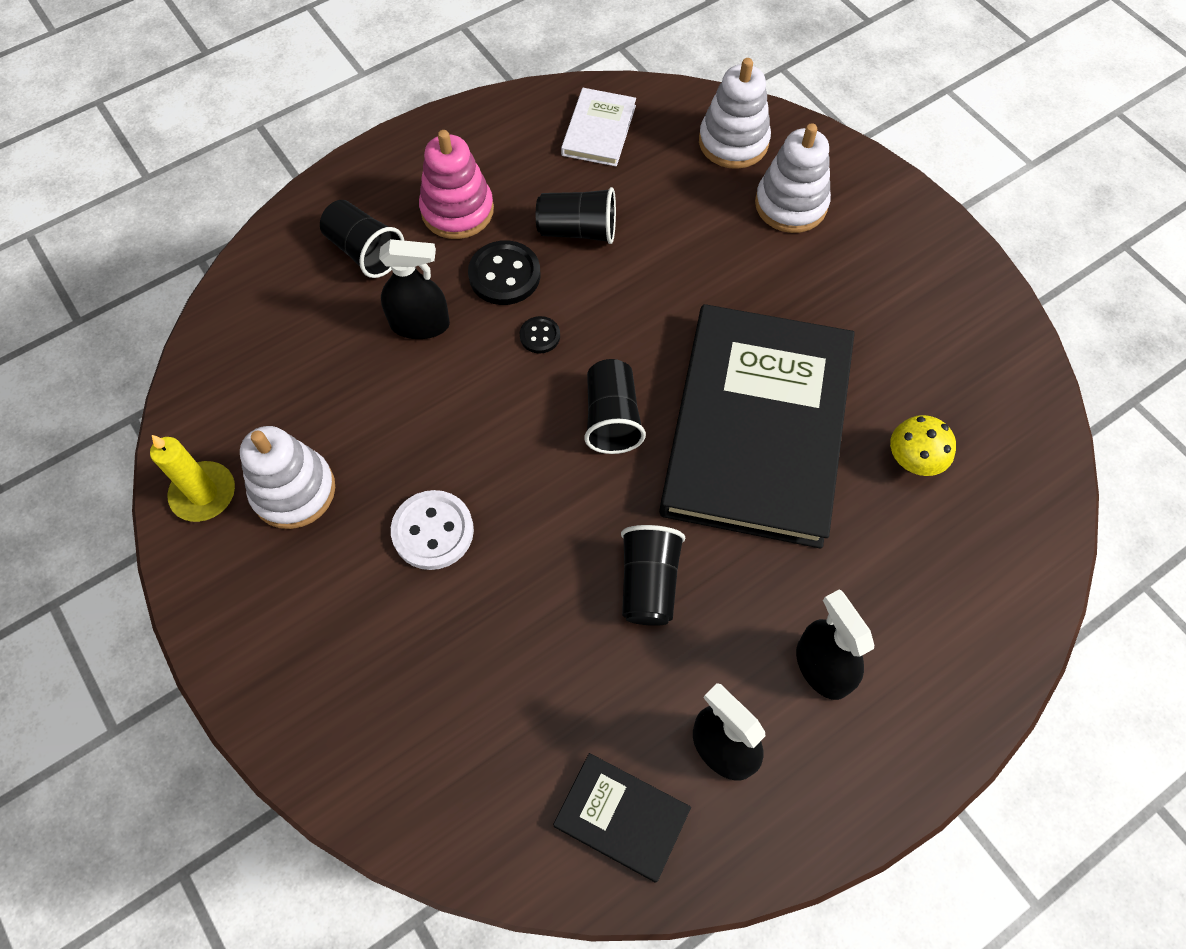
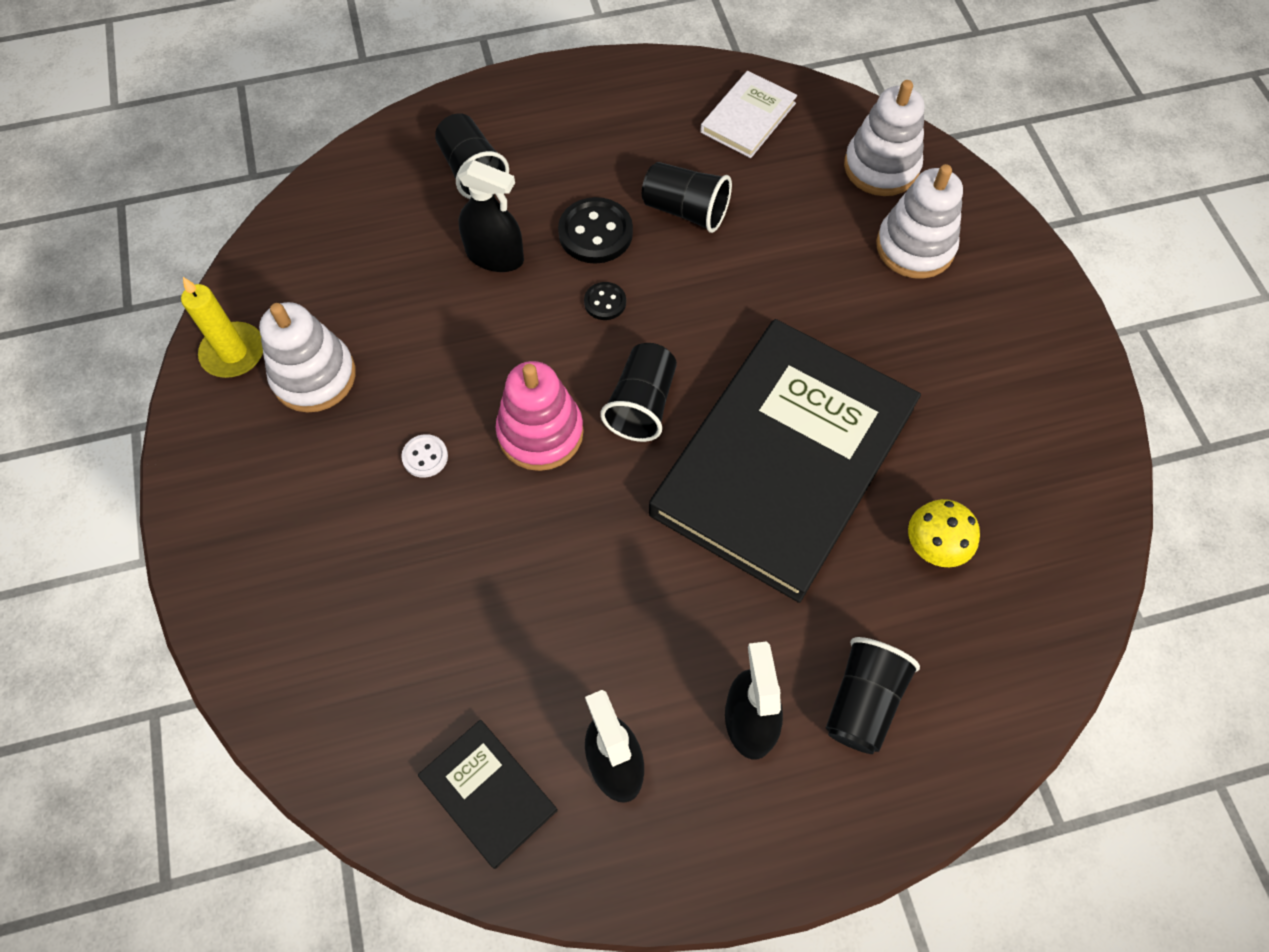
camera: 20 degrees right, 0 degrees up
white button [391,490,474,570] -> white button [401,434,448,478], size x0.55
pink stacking toy [419,130,494,239] -> pink stacking toy moved to [496,361,584,471]
black cup [621,525,685,626] -> black cup moved to [826,637,920,754]

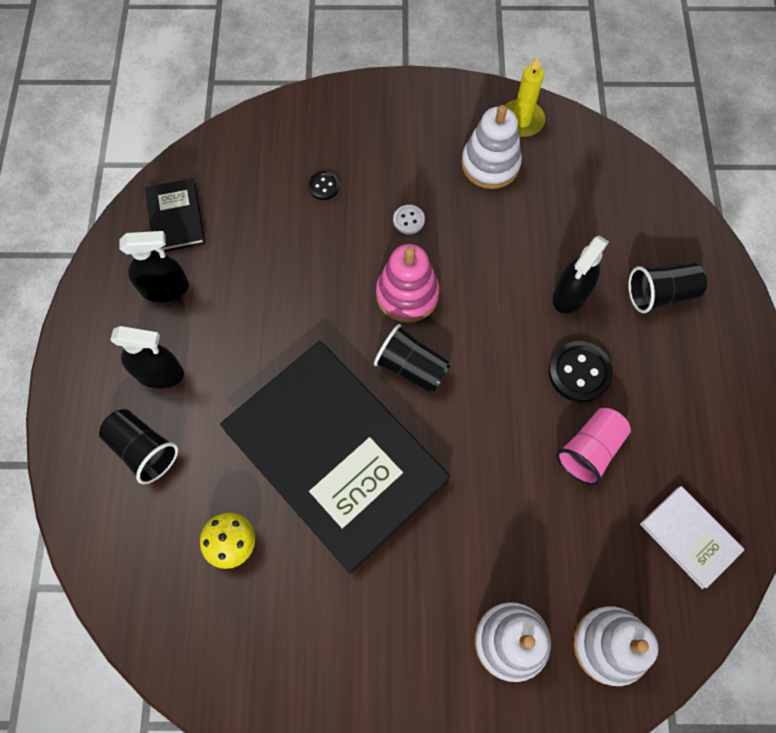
camera: 105 degrees right, 5 degrees up
black book [418,720,558,869] -> black book turned 75 degrees counterclockwise [145,178,205,253]
black button [584,282,626,320] -> black button moved to [308,171,340,200]
black cup [642,162,732,233] -> pink cup [556,408,631,486]

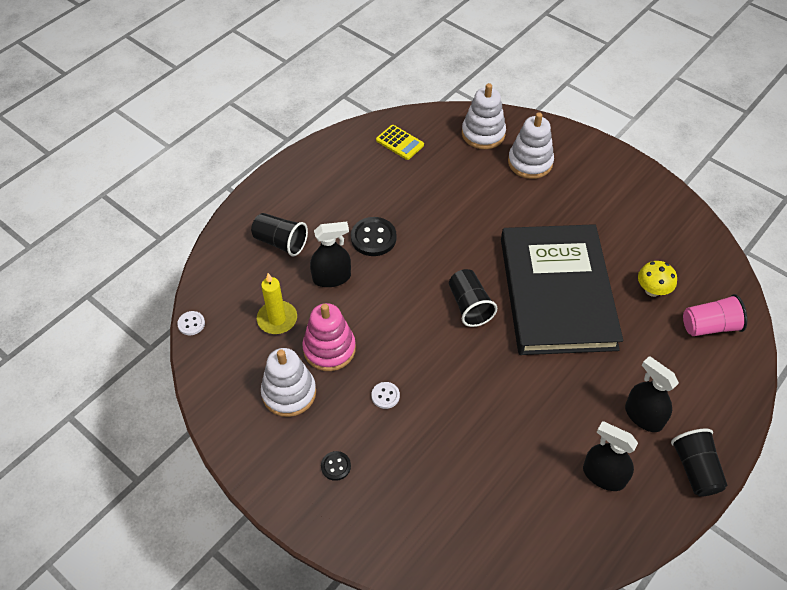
camera: 140 degrees left, 15 degrees down
black cup [99,409,178,484] -> black cup moved to [671,429,727,497]
black book [145,178,205,253] -> none
black button [308,171,340,200] -> black button moved to [321,451,351,481]
pink stacking toy [376,244,440,323] -> pink stacking toy moved to [302,303,356,371]
yellow candle [505,57,545,137] -> yellow candle moved to [257,273,297,334]
pink cup [556,408,631,486] -> pink cup moved to [683,294,747,336]
white book [640,486,745,589] -> yellow calculator [376,125,424,160]
none -> white button [177,311,205,335]

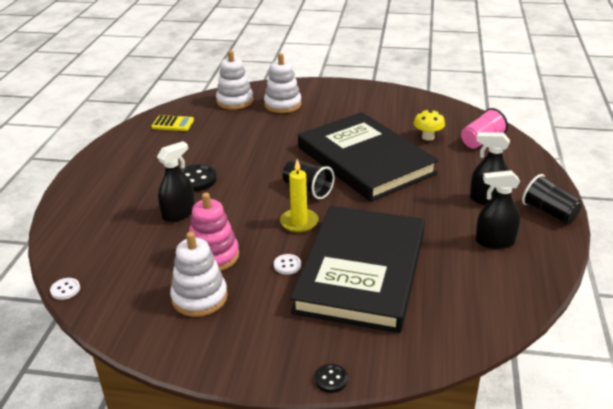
camera: 30 degrees left, 20 degrees down
black cup [251,213,308,256] -> none
yellow candle [257,273,297,334] -> yellow candle moved to [280,159,319,233]
black button [321,451,351,481] -> black button moved to [315,364,348,393]
none -> black book [290,206,425,333]

